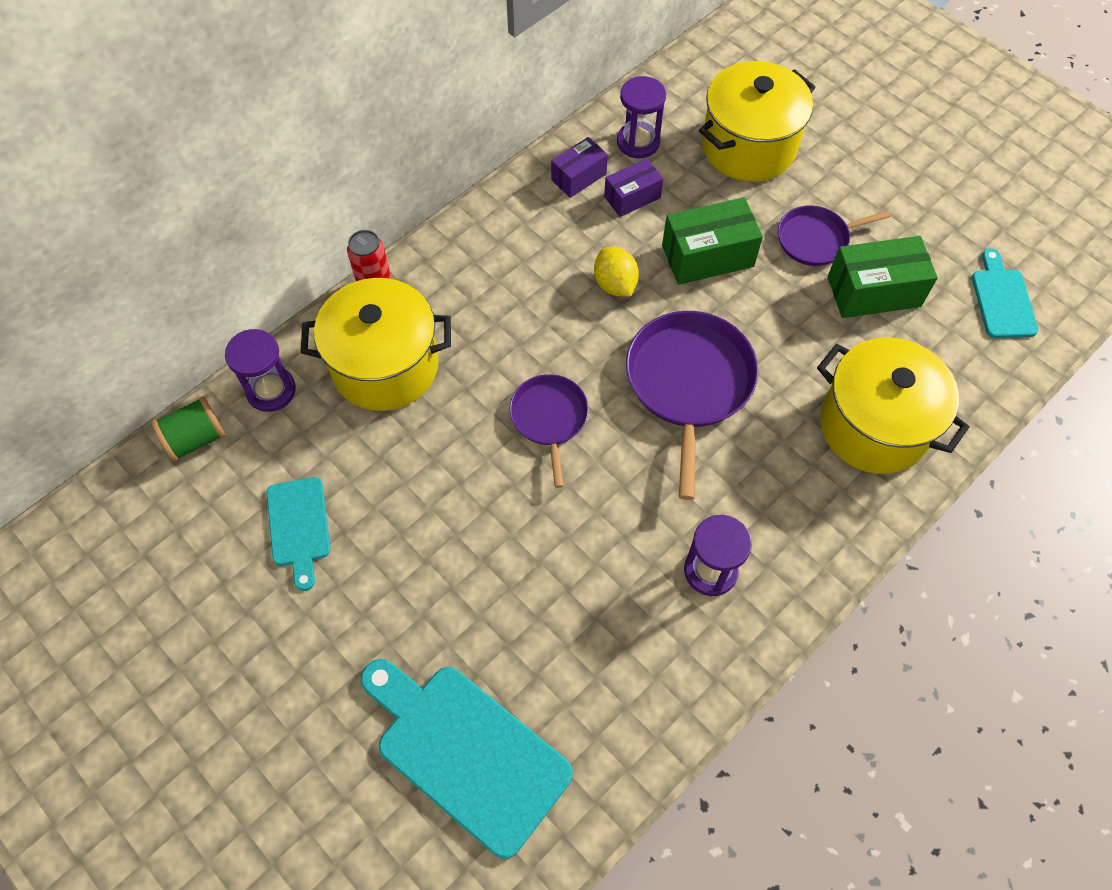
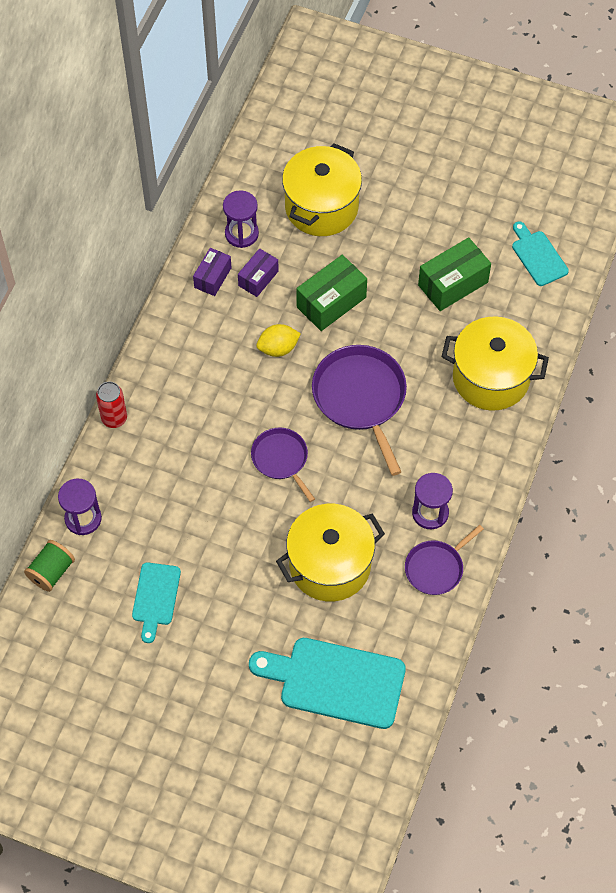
camera: 25 degrees left, 0 degrees up
turquoise cutting board [267,477,330,591] -> turquoise cutting board turned 45 degrees clockwise [132,562,181,643]
yellow pot [300,278,451,411] -> yellow pot moved to [276,504,385,601]
yellow lemon [594,247,639,297] -> yellow lemon turned 60 degrees counterclockwise [256,324,301,357]
purple pan [778,205,891,266] -> purple pan moved to [405,525,484,595]

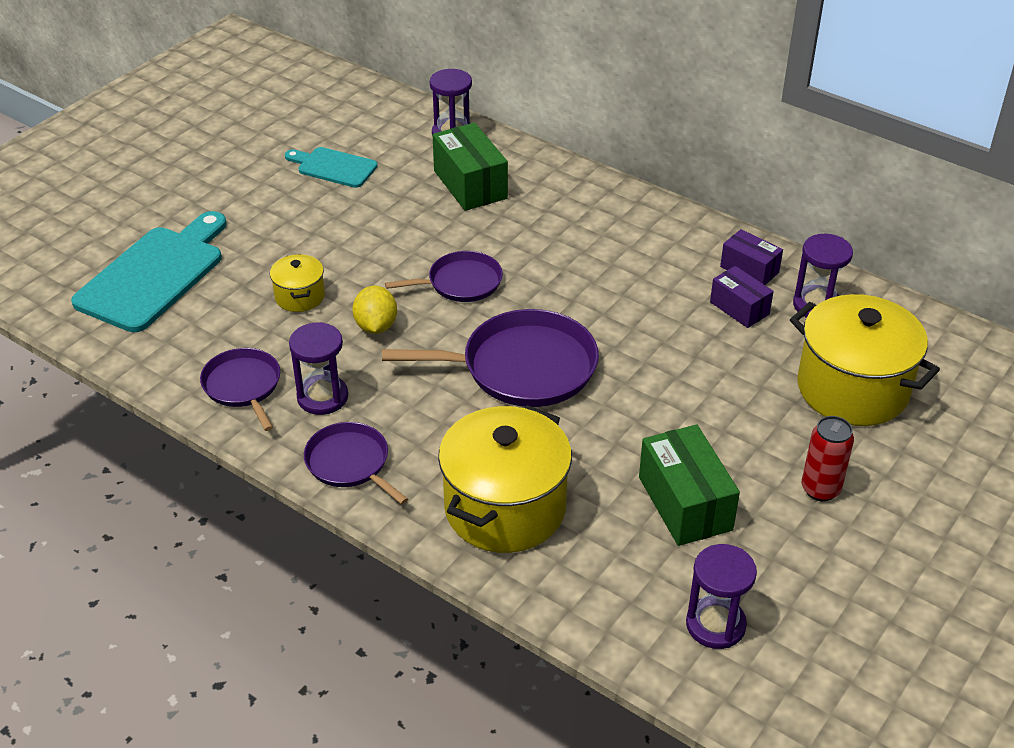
camera: 105 degrees right, 20 degrees down
green spool [24,540,75,592] -> none
red can [96,381,127,428] -> red can moved to [802,416,854,501]
yellow lemon [256,324,301,357] -> yellow lemon moved to [352,286,397,334]
yellow pot [276,504,385,601] -> yellow pot [270,254,325,312], size x0.48
green box [296,255,367,331] -> green box moved to [433,123,508,211]
turquoise cutting board [512,221,569,286] -> purple hourglass [686,544,757,649]
none -> purple pan [304,422,408,504]

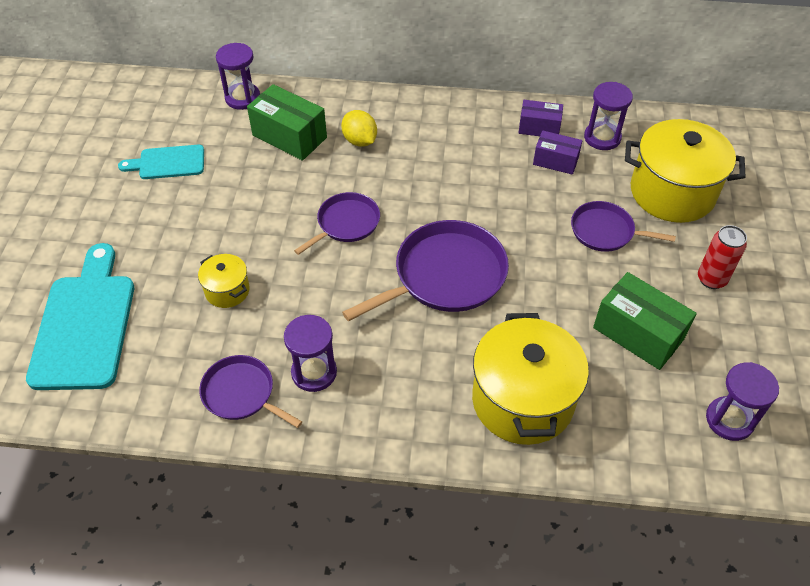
camera: 30 degrees left, 10 degrees up
purple pan [304,422,408,504] -> purple pan moved to [571,201,676,252]
yellow lemon [352,286,397,334] -> yellow lemon moved to [341,110,377,147]

